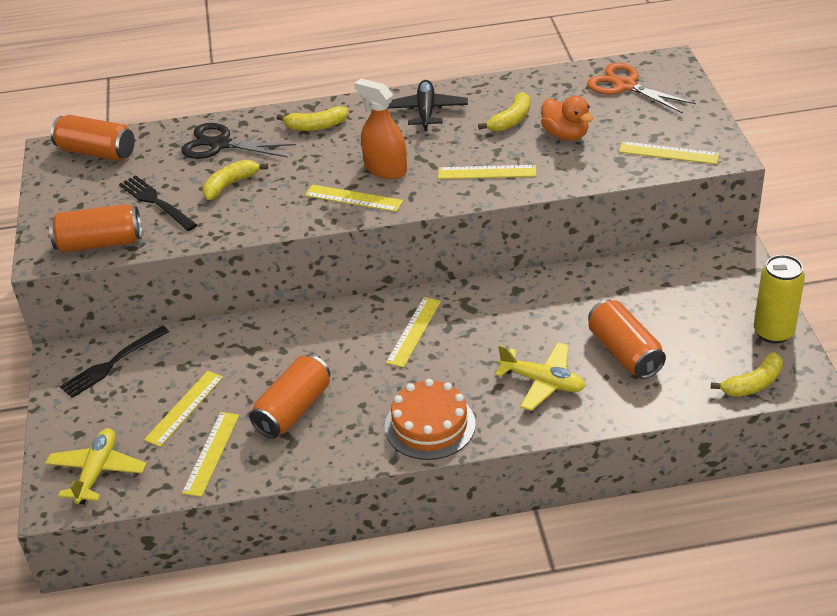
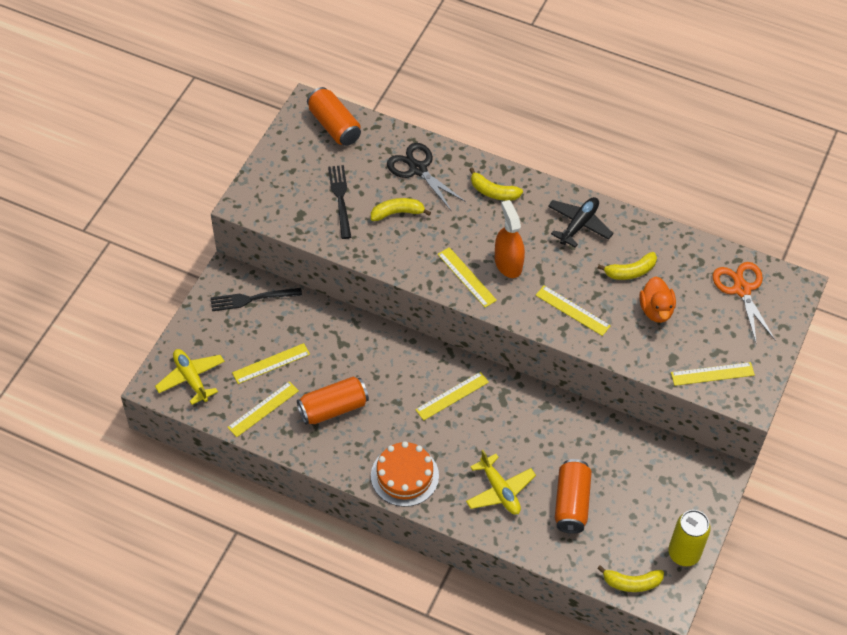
camera: 30 degrees right, 15 degrees up
yellow plane [45,428,146,505] -> yellow plane turned 75 degrees counterclockwise [155,349,225,405]
orange can [49,204,142,253] -> none
yellow ruler [619,141,720,164] -> yellow ruler turned 60 degrees counterclockwise [671,362,755,386]

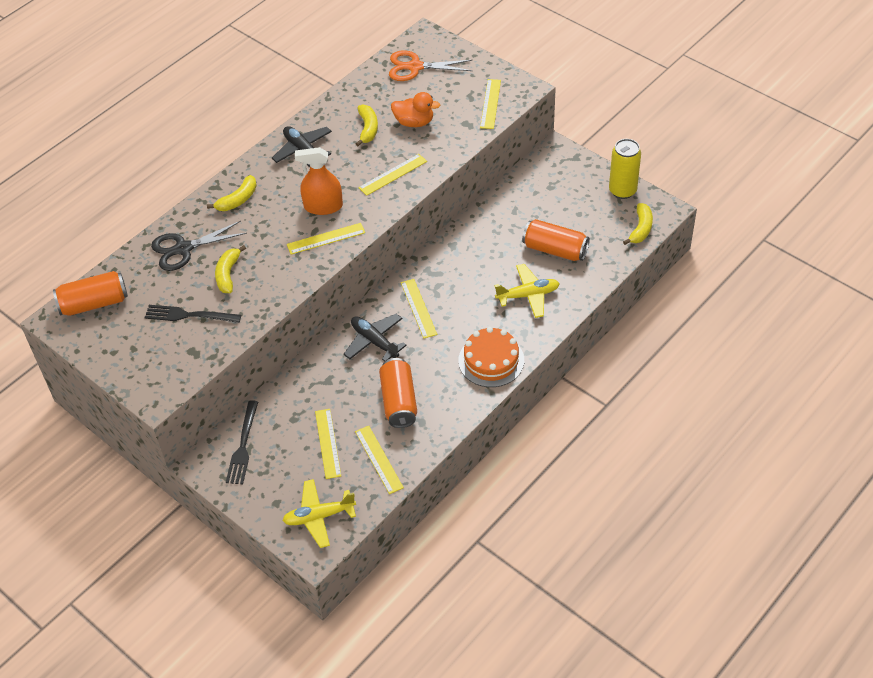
camera: 70 degrees left, 5 degrees down
none -> black plane [344,313,407,361]

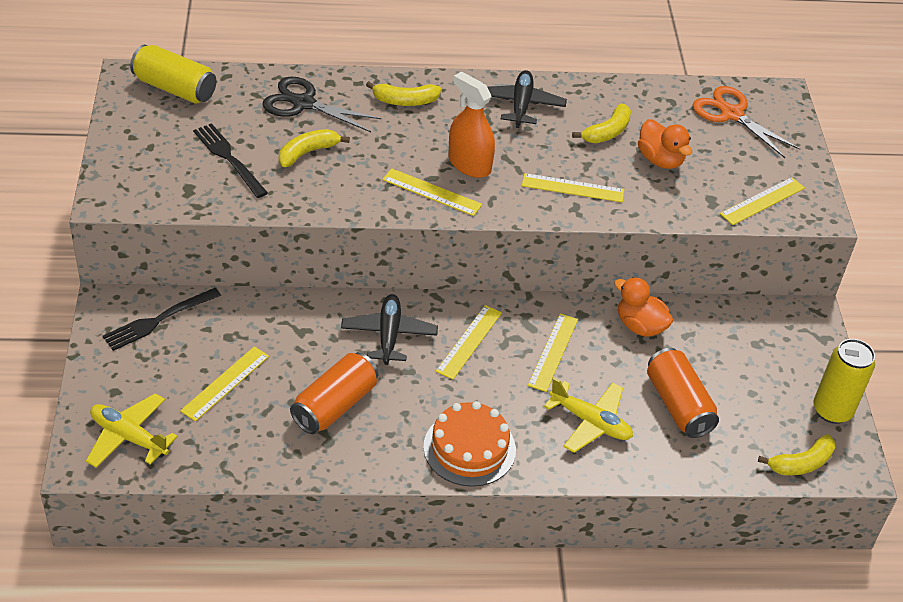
camera: 40 degrees right, 5 degrees down
orange can [53,271,128,316] -> yellow can [130,44,216,104]
yellow ruler [355,426,404,494] -> yellow ruler moved to [528,313,578,392]
none -> orange duck [614,277,673,337]

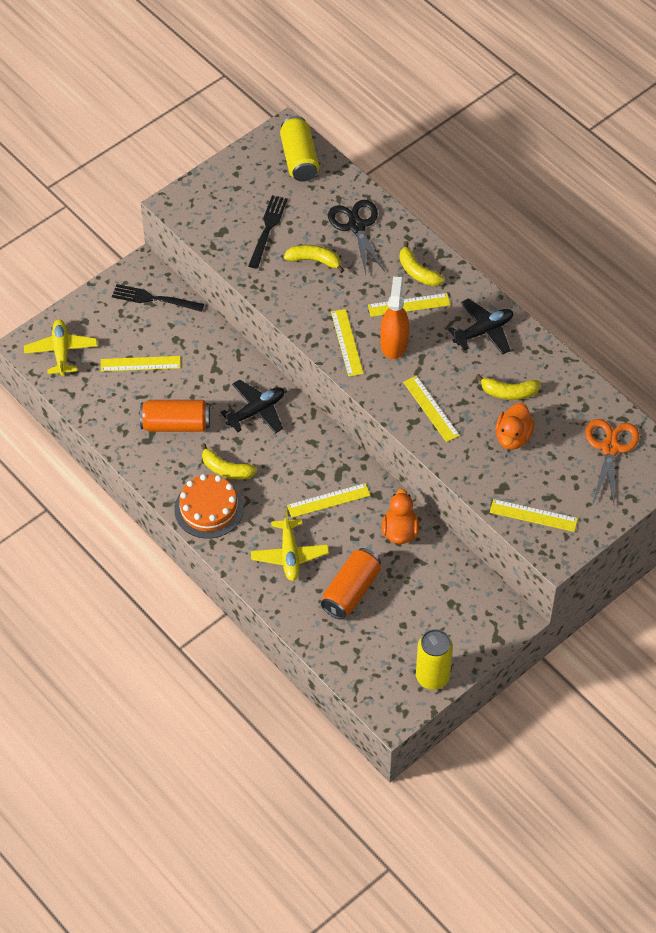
camera: 55 degrees right, 10 degrees up
yellow ruler [436,305,502,380] -> yellow ruler moved to [368,293,450,317]
yellow banana [758,434,835,476] -> yellow banana moved to [201,443,257,480]

